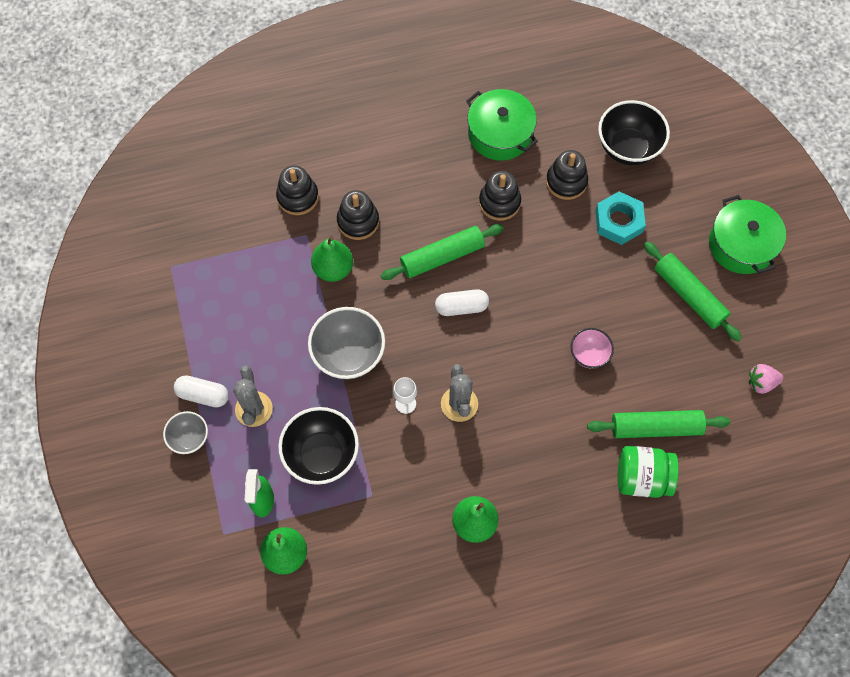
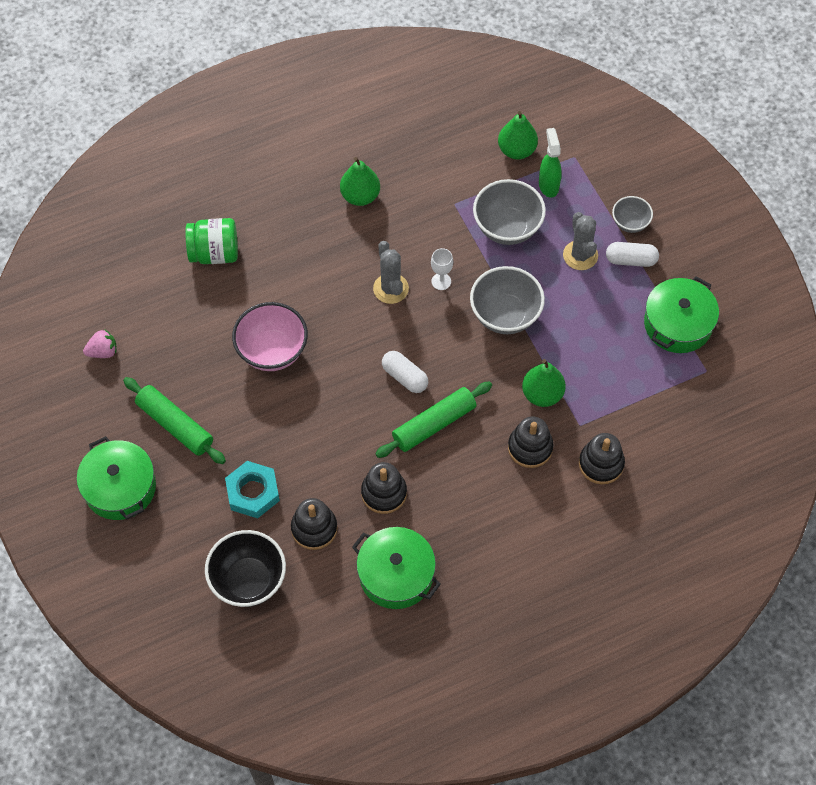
camera: 170 degrees right, 5 degrees down
black bowl [278,407,359,485] -> grey bowl [473,179,546,245]
white capsule [435,289,489,316] -> white capsule turned 60 degrees clockwise [382,351,428,393]
pink bowl [570,328,614,369] -> pink bowl [232,302,308,371], size x1.77
green rolling pin [587,410,730,438] -> none
none -> green pot [644,276,719,353]

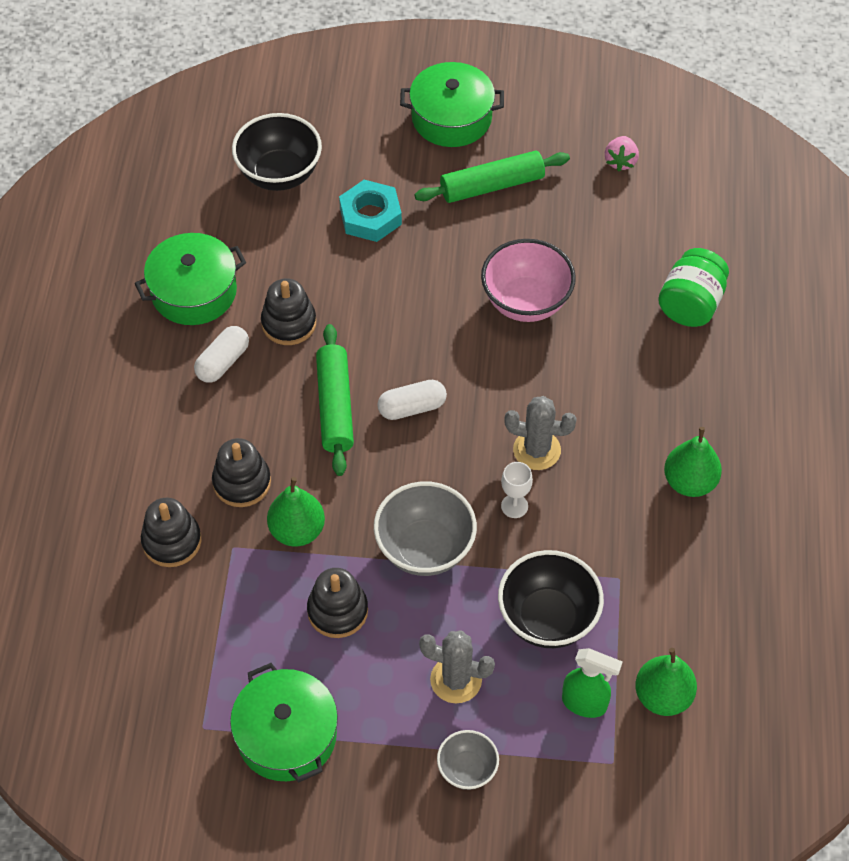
camera: 120 degrees right, 5 degrees down
black stacking toy [291,498,337,550] -> black stacking toy moved to [307,568,368,638]
grey bowl [473,179,546,245] -> black bowl [498,550,604,648]
white capsule [606,242,659,267] -> white capsule moved to [194,326,249,383]

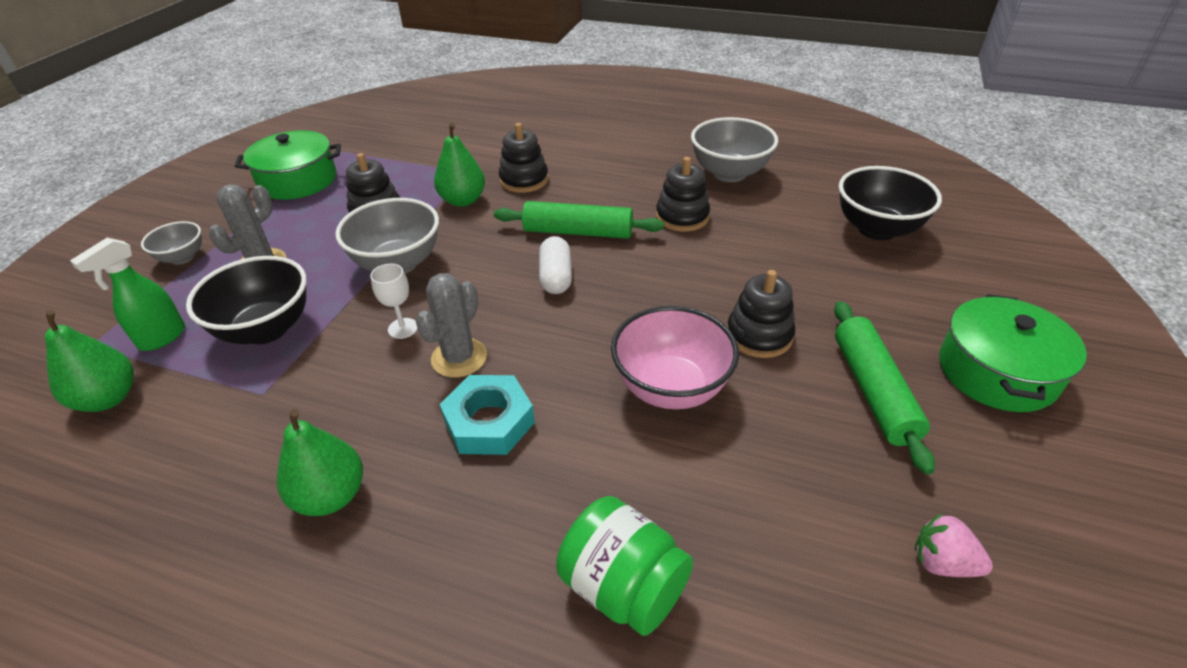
camera: 105 degrees right, 15 degrees down
green pot [135,233,246,325] -> grey bowl [691,117,778,182]
black stacking toy [141,498,201,567] -> black stacking toy moved to [727,270,796,358]
white capsule [194,326,249,383] -> none
turquoise nut [339,180,402,242] -> turquoise nut moved to [439,375,535,455]

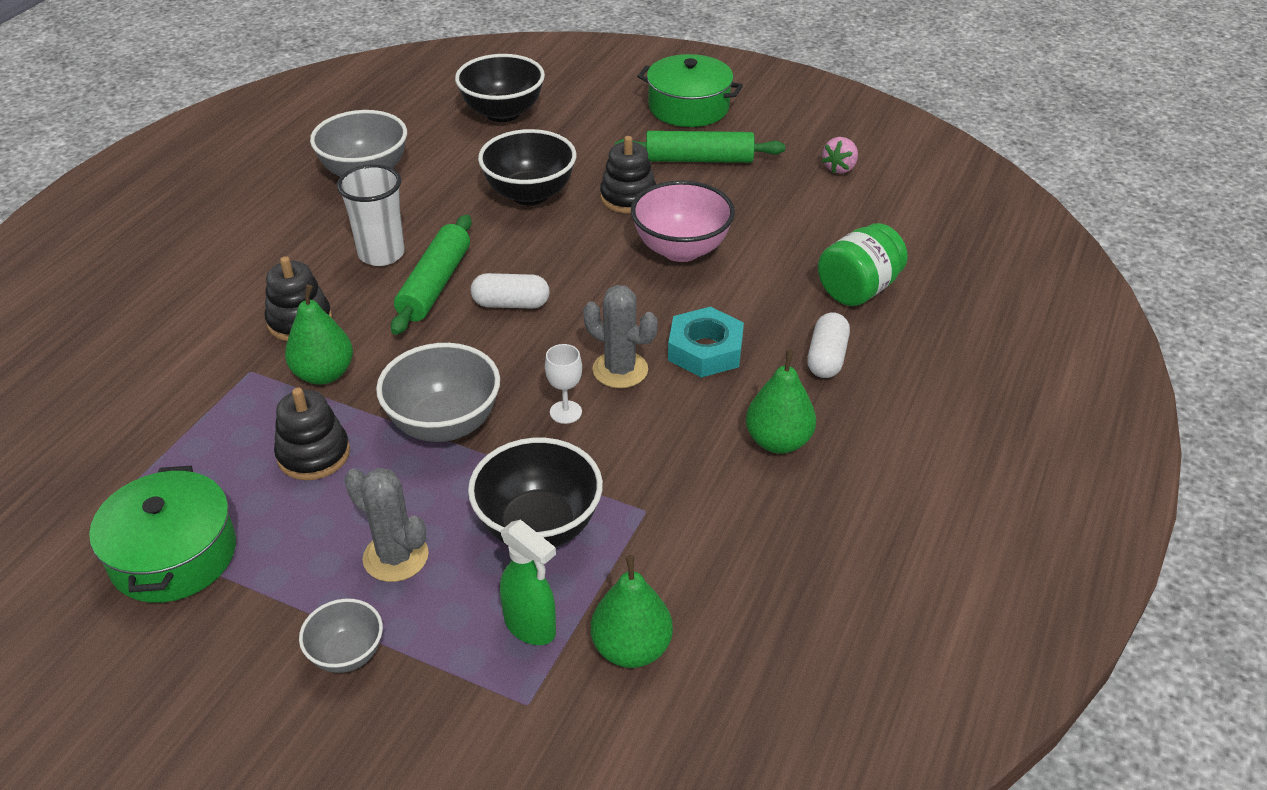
camera: 85 degrees left, 0 degrees up
black stacking toy [656,157,710,232] -> none
none -> white cup [337,164,405,266]
none -> black bowl [478,129,576,205]
none -> white capsule [807,312,850,378]

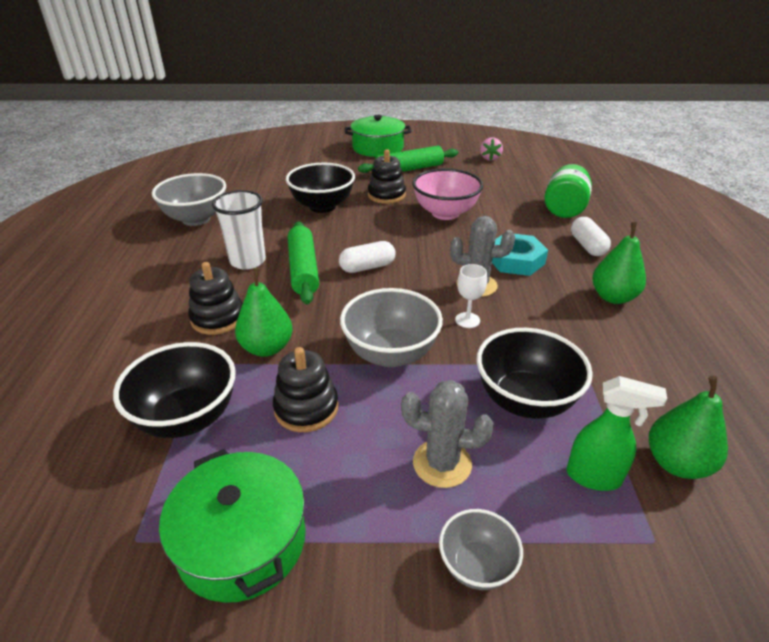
camera: 25 degrees left, 5 degrees down
black bowl [455,54,545,122] -> black bowl moved to [113,342,236,438]

